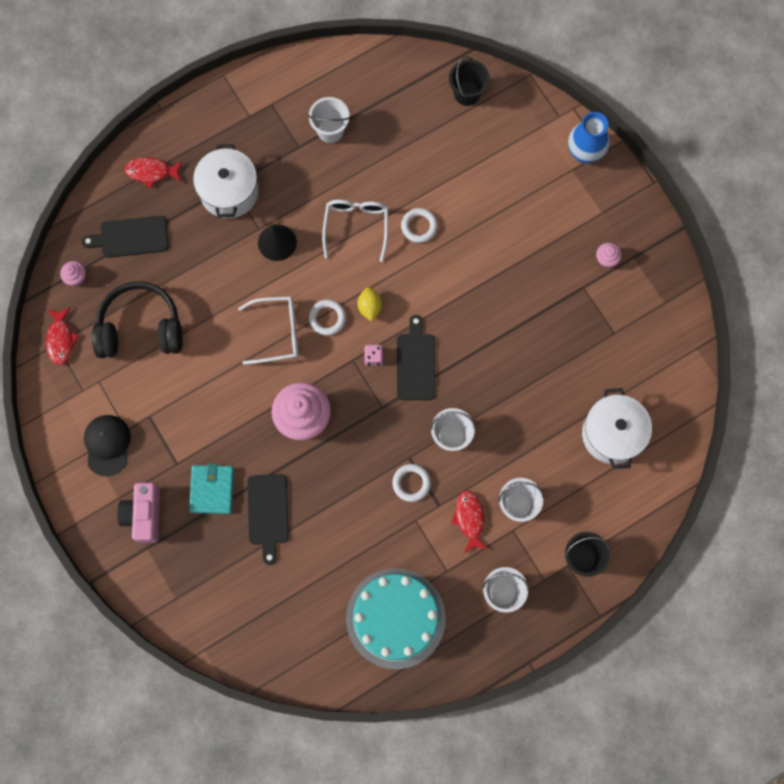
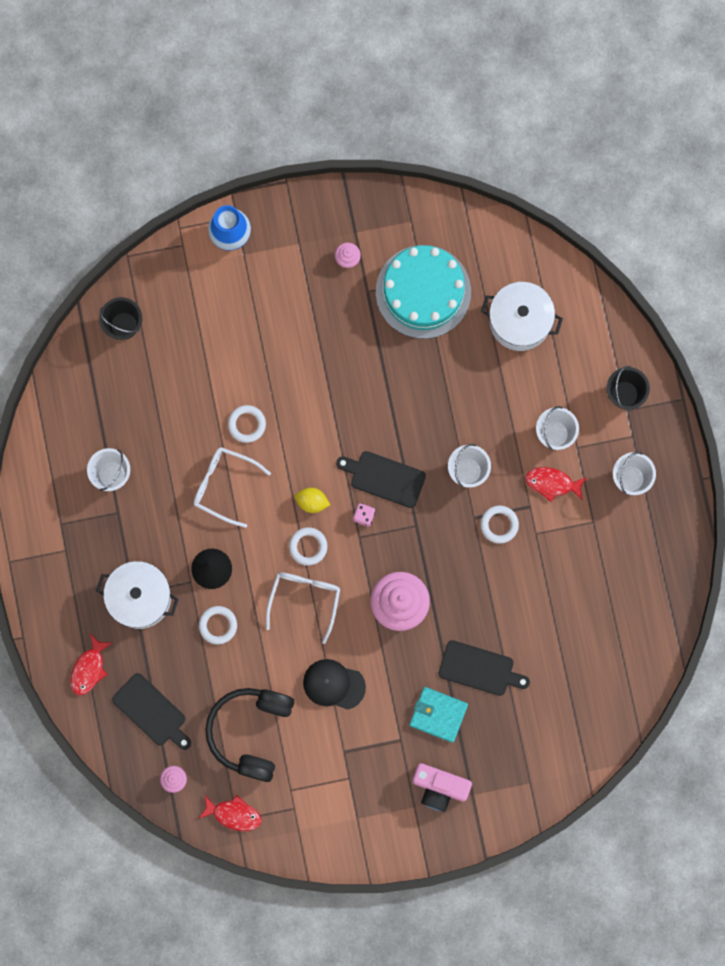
camera: 70 degrees left, 5 degrees up
black cutting board [82,216,169,258] -> black cutting board turned 60 degrees counterclockwise [112,673,191,750]
black cap [84,415,131,476] -> black cap moved to [303,659,366,710]
turquoise cake [346,568,446,669] -> turquoise cake moved to [376,245,471,339]
none -> white ring [199,606,237,644]

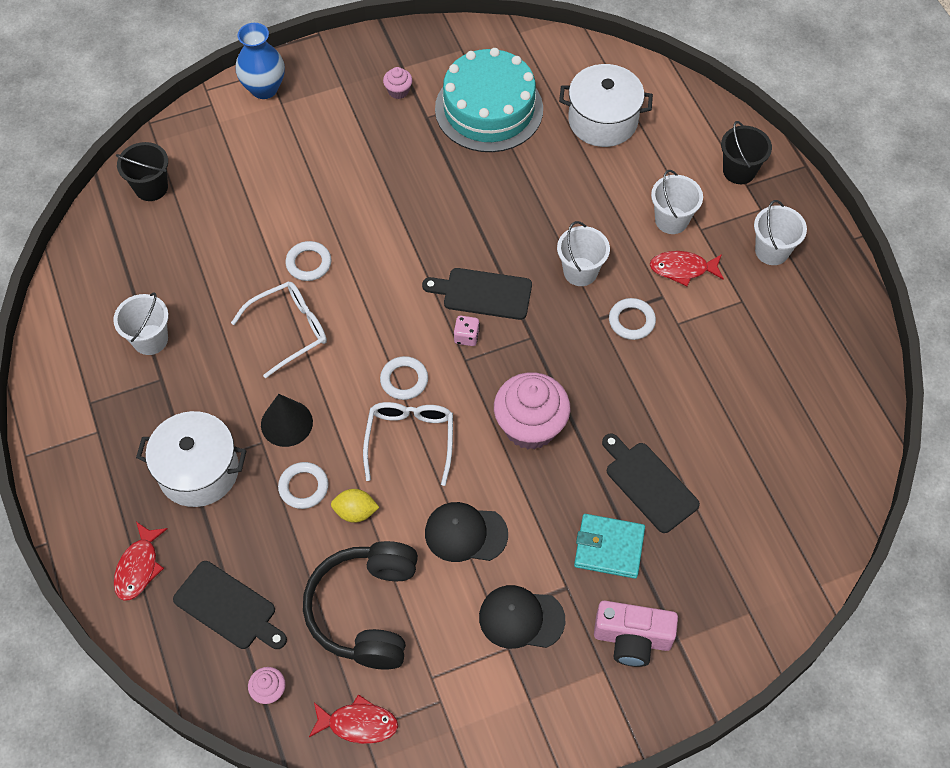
camera: 10 degrees left, 20 degrees down
white glasses [194,447,271,528] -> white glasses turned 135 degrees clockwise [231,282,327,378]
yellow lemon [295,488,330,513] -> yellow lemon moved to [331,489,379,523]
black cutting board [439,640,530,696] -> black cutting board turned 135 degrees counterclockwise [602,434,700,533]
none -> black cap [479,585,565,649]

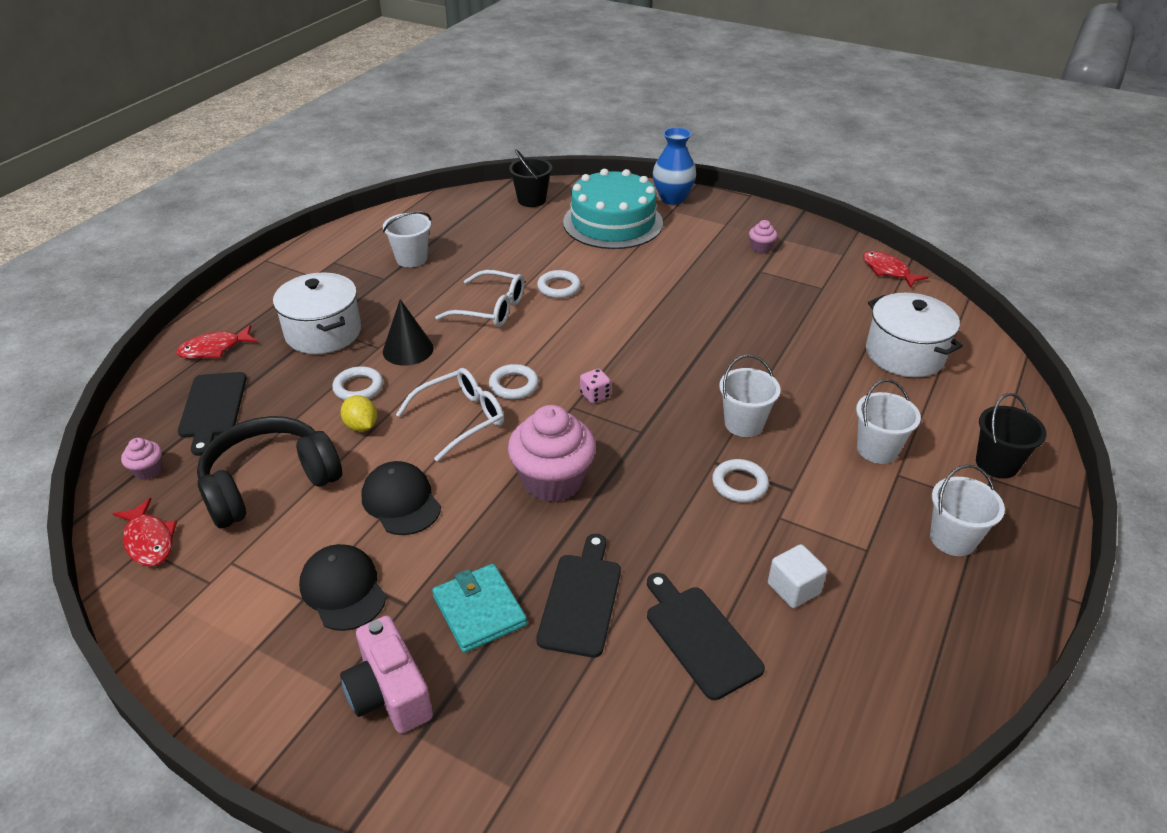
camera: 50 degrees right, 20 degrees down
black cutting board [422,268,532,320] -> black cutting board moved to [647,573,765,700]
turquoise cake [435,48,543,152] -> turquoise cake moved to [563,169,663,249]
red fish [650,251,724,286] -> red fish moved to [863,251,928,288]
none -> white cube [768,544,827,608]

